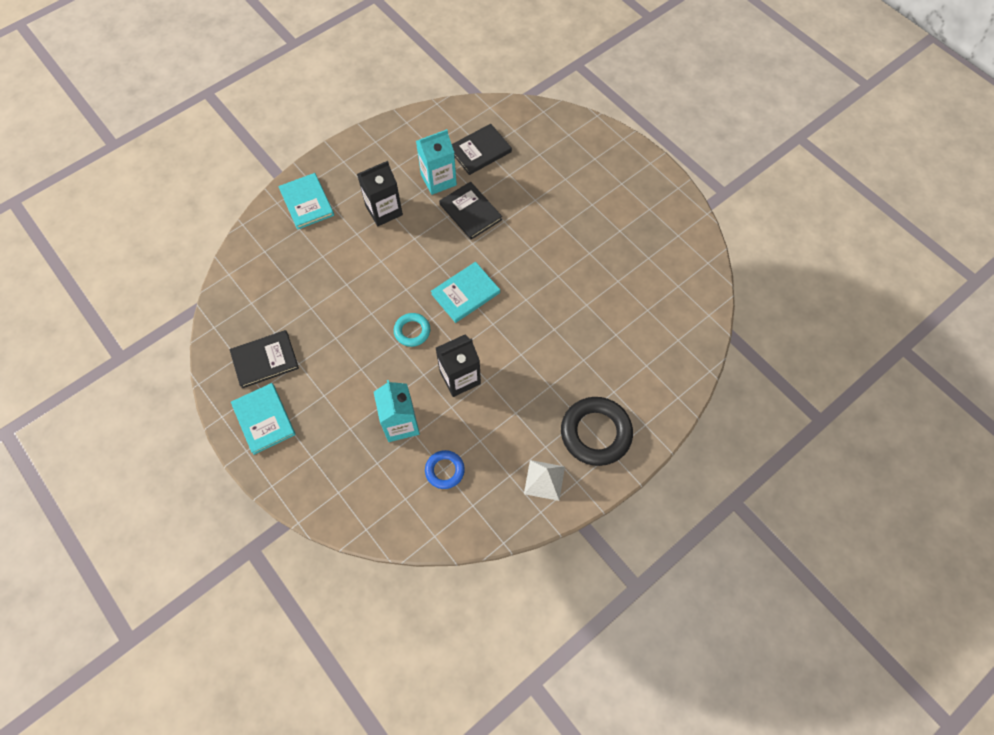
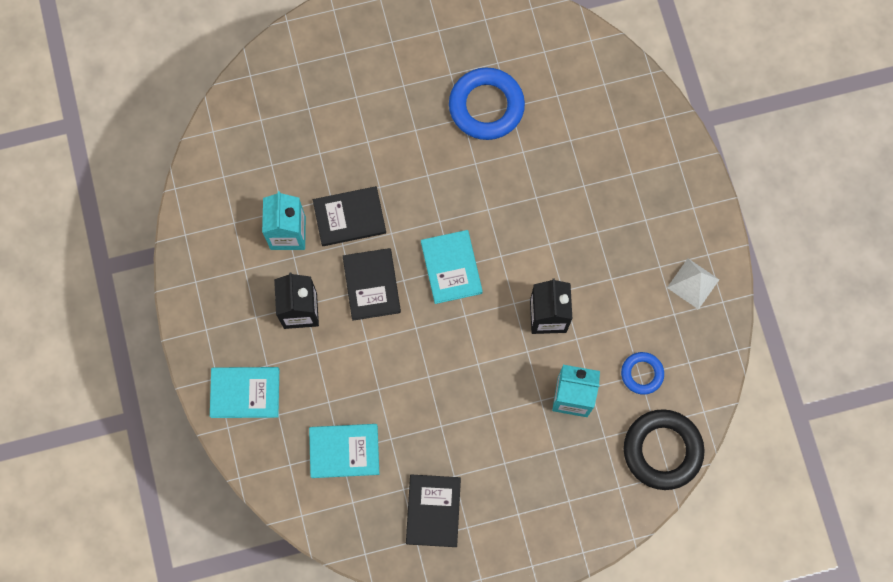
camera: 65 degrees left, 10 degrees up
turquoise book [231,383,296,455] -> turquoise book moved to [309,424,379,478]
turquoise ring [394,313,430,347] -> none
black book [452,124,512,175] -> black book moved to [343,248,401,321]
black ring [561,397,633,466] -> black ring moved to [624,409,705,490]
none -> blue ring [449,68,525,140]

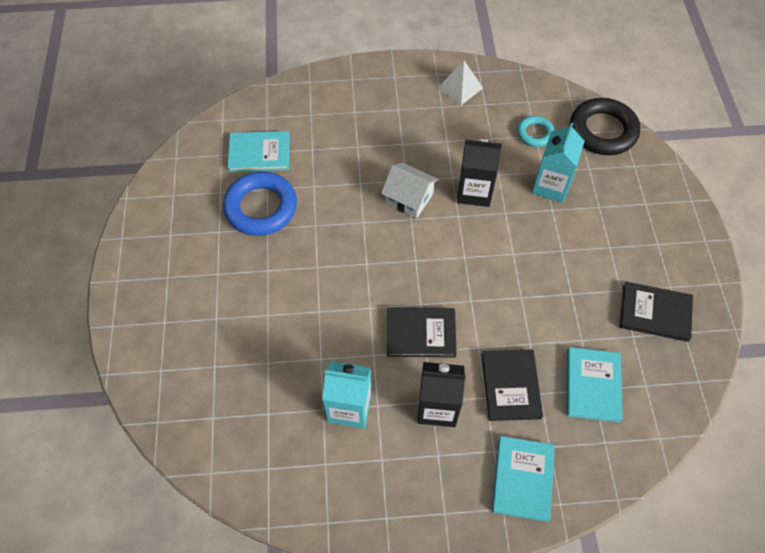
camera: 80 degrees left, 15 degrees down
black book [313,186,386,246] -> black book moved to [482,349,543,421]
turquoise book [421,230,483,304] -> turquoise book moved to [227,131,290,172]
blue ring [621,352,664,395] -> turquoise ring [517,116,555,147]
none -> white house [381,163,439,218]

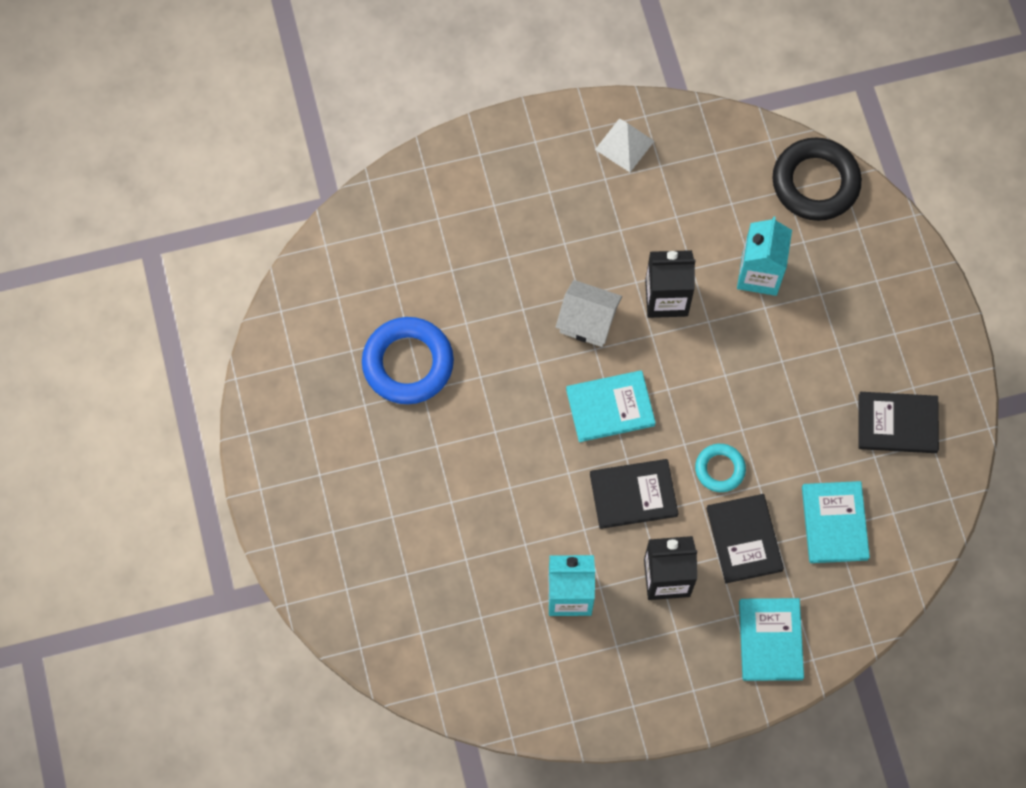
camera: 10 degrees left, 10 degrees up
turquoise book [227,131,290,172] -> turquoise book moved to [566,370,656,442]
turquoise ring [517,116,555,147] -> turquoise ring moved to [695,444,746,492]

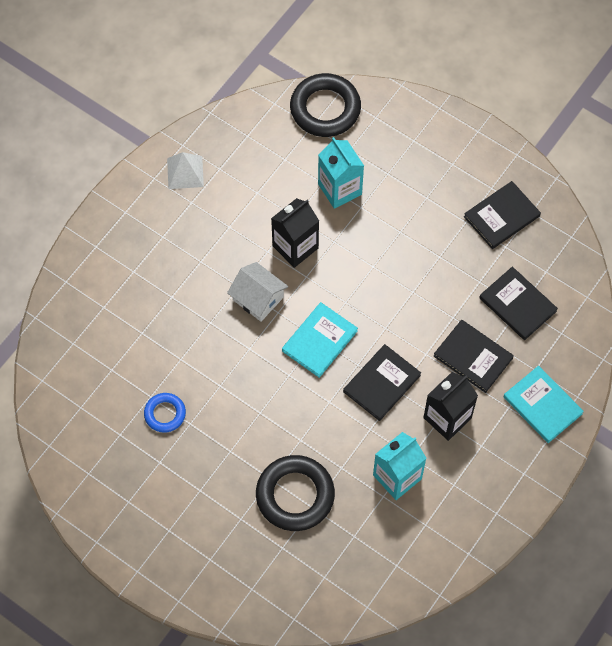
camera: 40 degrees left, 5 degrees down
blue ring [362,317,454,404] -> blue ring [144,393,186,433], size x0.54
white house [556,280,622,347] -> white house turned 60 degrees clockwise [227,262,288,322]
turquoise ring [695,444,746,492] -> none
turquoise book [802,481,870,563] -> black book [479,267,558,340]
none -> black ring [256,455,335,531]

